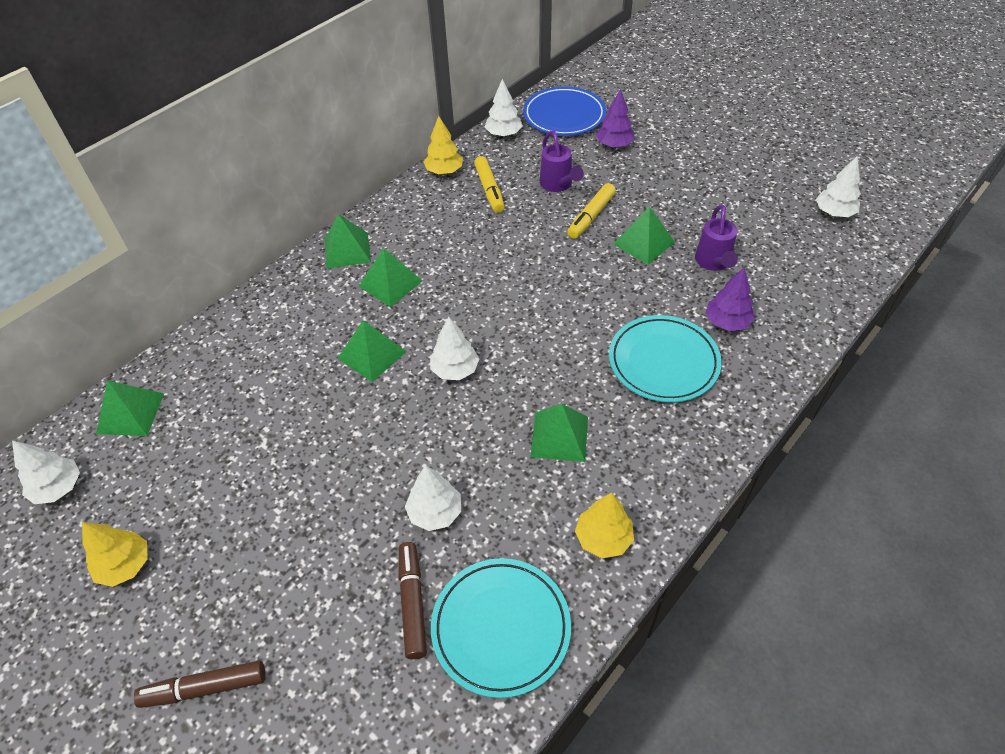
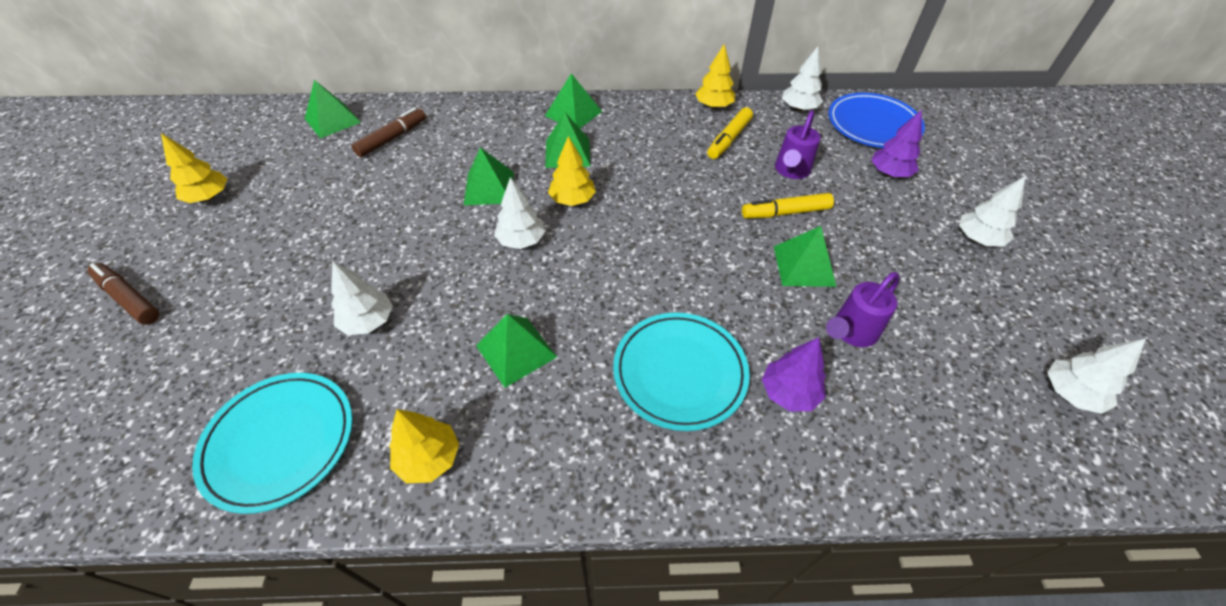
camera: 45 degrees right, 0 degrees up
white tree [12,440,80,504] -> white tree moved to [959,176,1025,246]
brown marker [398,542,427,660] -> brown marker moved to [352,107,426,157]
none -> yellow tree [548,136,596,206]

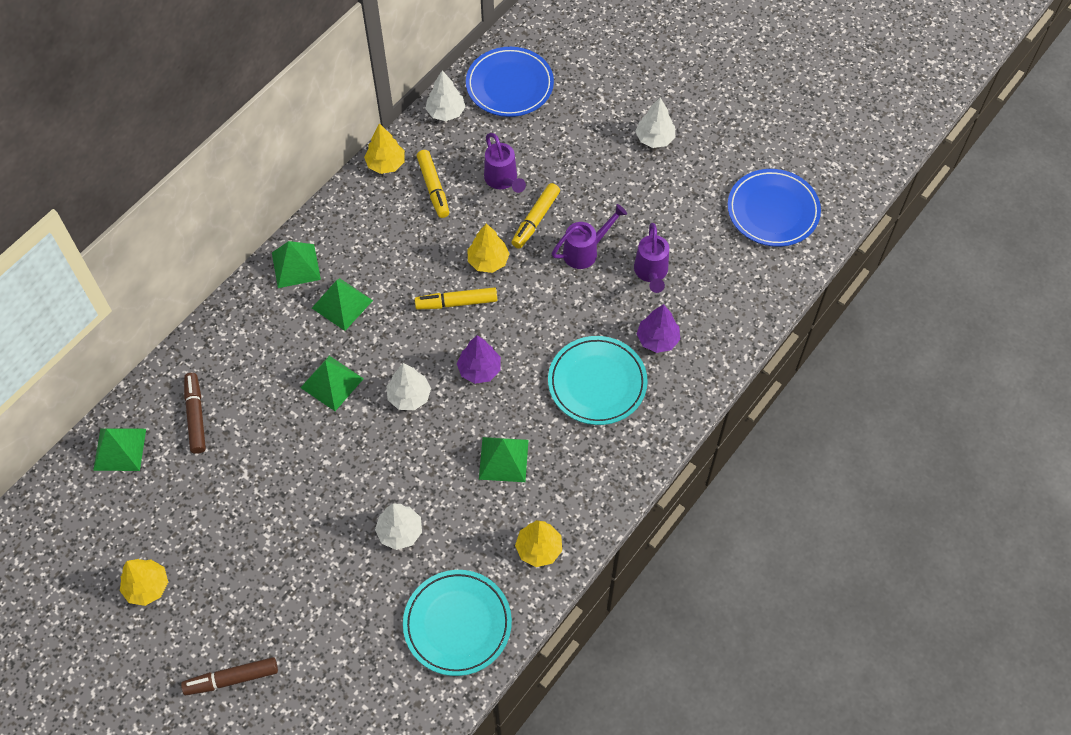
camera: 50 degrees left, 10 degrees up
yellow tree [548,136,596,206] -> yellow tree moved to [467,223,509,273]
green pyramid [774,226,836,287] -> purple watering can [552,204,627,269]
purple tree [871,110,922,177] -> purple tree moved to [457,336,501,384]
white tree [1047,338,1146,414] -> blue plate [728,169,821,247]
none -> yellow marker [415,287,497,309]

